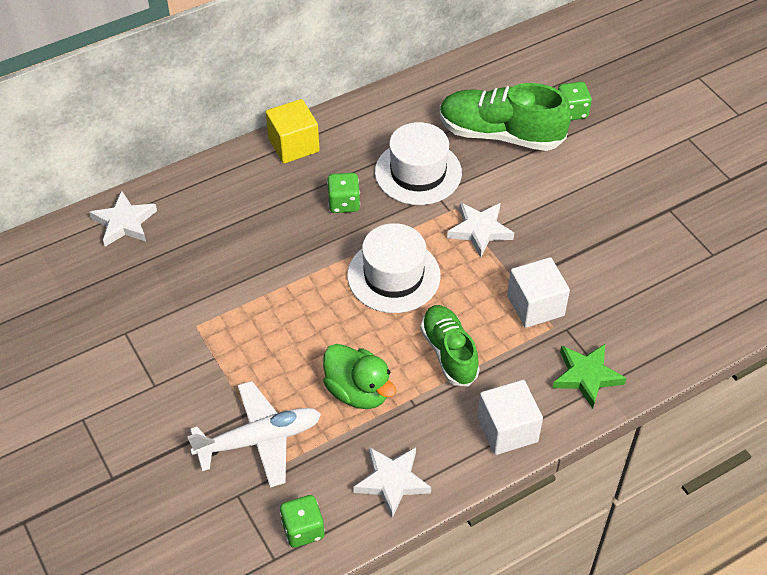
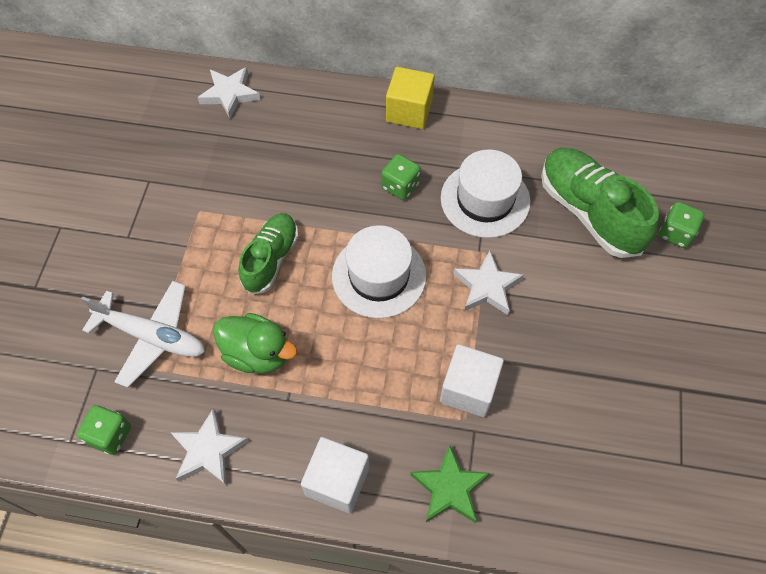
camera: 40 degrees right, 10 degrees up
green duck [323,344,396,409] -> green duck turned 60 degrees counterclockwise [213,313,297,374]
green shoe [421,305,480,386] -> green shoe moved to [238,213,298,294]

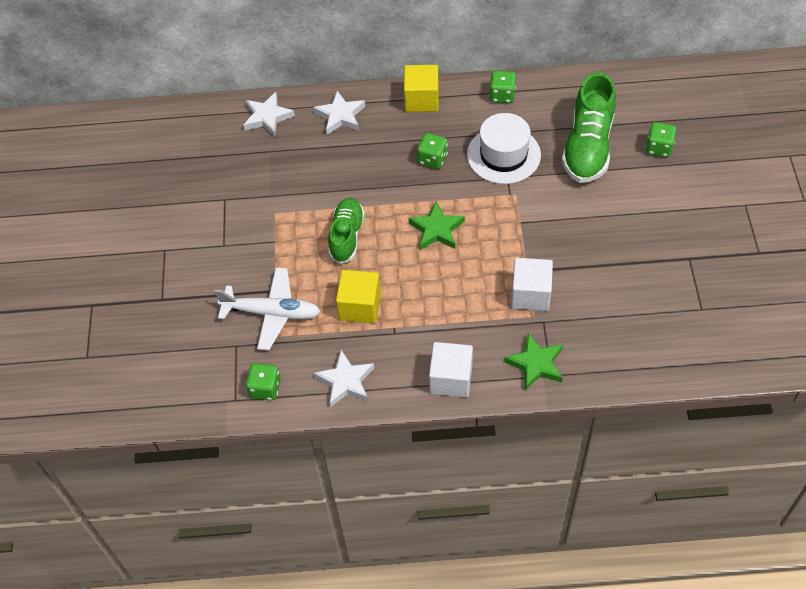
camera: 10 degrees left, 5 degrees down
green duck [213,313,297,374] -> yellow cube [336,270,381,323]
white hat [332,225,426,318] -> green star [409,201,465,250]
white star [453,251,524,315] -> white star moved to [313,91,365,135]
green shoe [541,148,659,258] -> green shoe turned 120 degrees counterclockwise [562,72,616,183]
none -> green dice [489,71,516,103]

